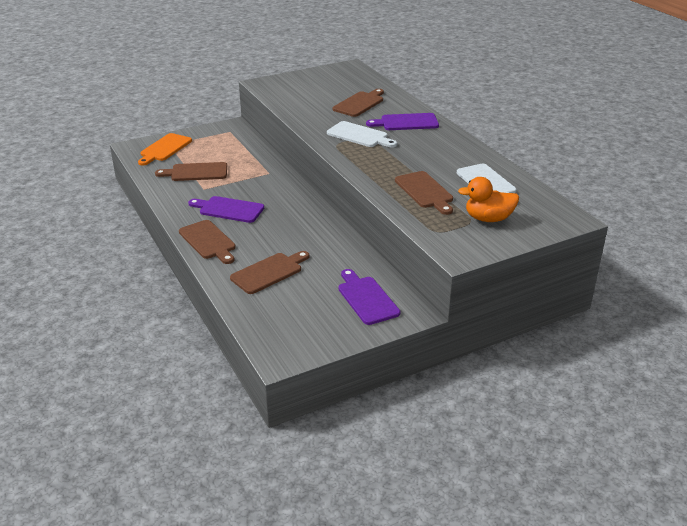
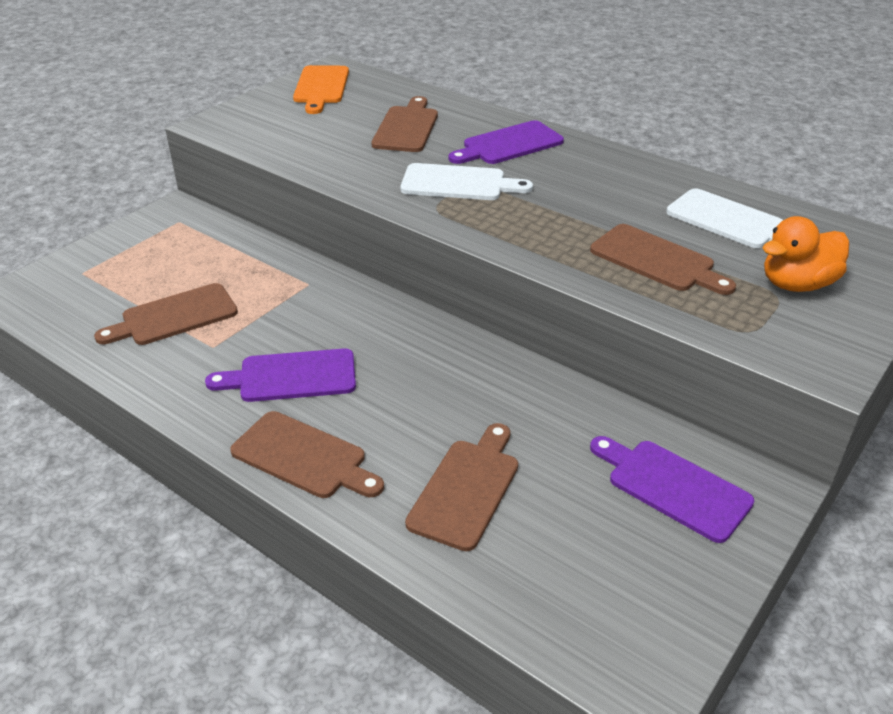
camera: 25 degrees left, 5 degrees up
orange cutting board [138,133,192,166] -> orange cutting board moved to [293,65,349,114]

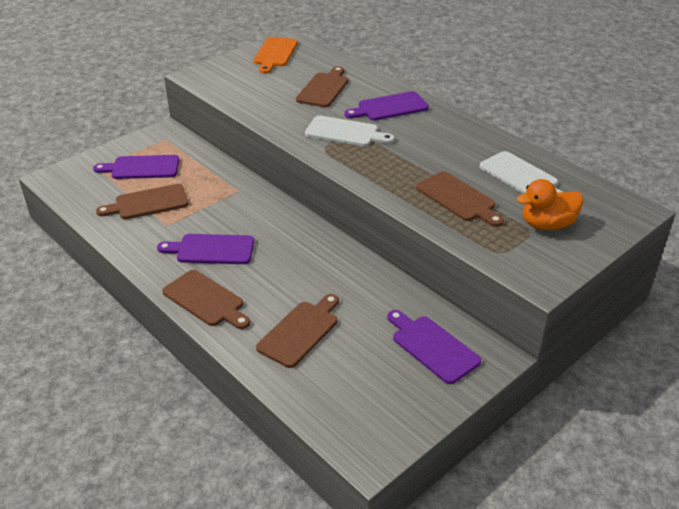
camera: 10 degrees right, 0 degrees up
none -> purple cutting board [93,155,179,179]

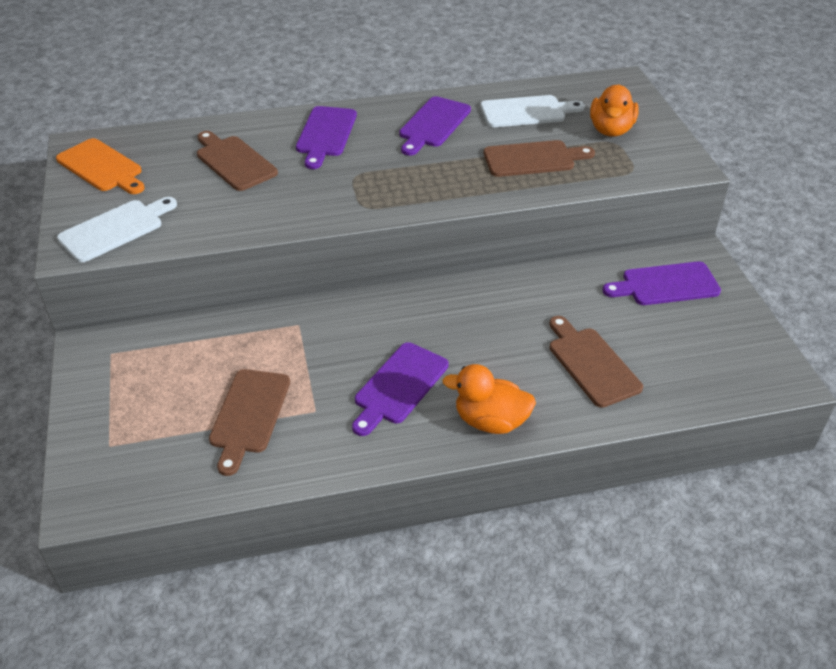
camera: 60 degrees left, 5 degrees up
purple cutting board [93,155,179,179] -> purple cutting board moved to [399,96,471,156]
brown cutting board [162,270,250,329] -> orange duck [442,364,536,434]
white cutting board [305,115,395,147] -> white cutting board moved to [57,197,177,262]

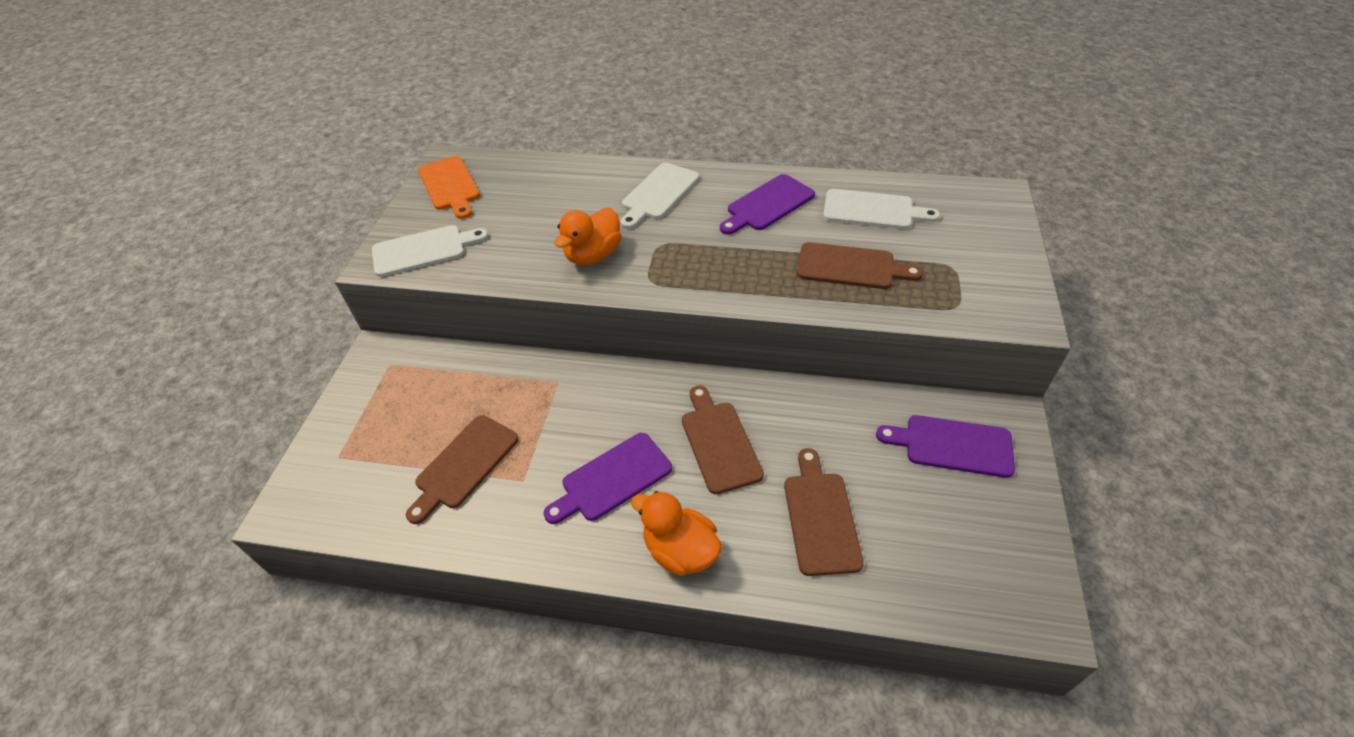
camera: 25 degrees right, 5 degrees up
brown cutting board [197,131,278,191] -> brown cutting board moved to [682,386,764,494]
purple cutting board [296,106,357,169] -> white cutting board [620,163,699,229]
orange duck [590,84,639,136] -> orange duck moved to [554,207,621,265]

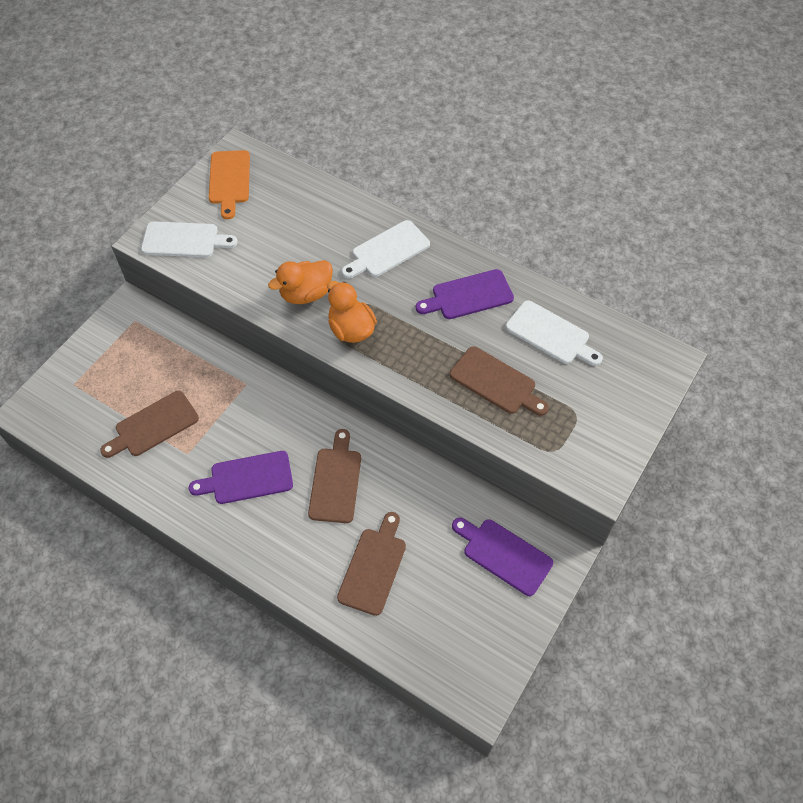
camera: 20 degrees right, 10 degrees up
orange duck [631,491,722,576] -> orange duck moved to [327,281,377,343]

